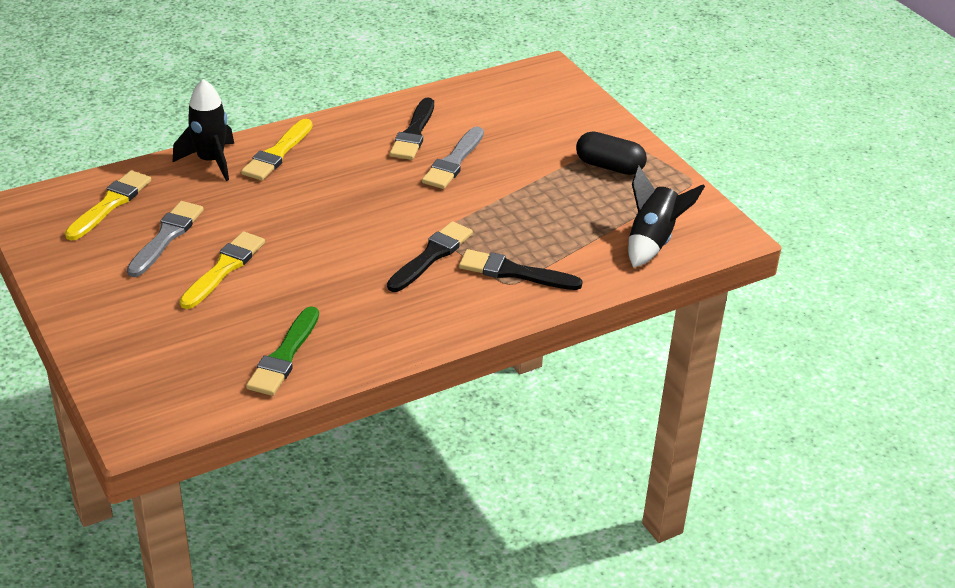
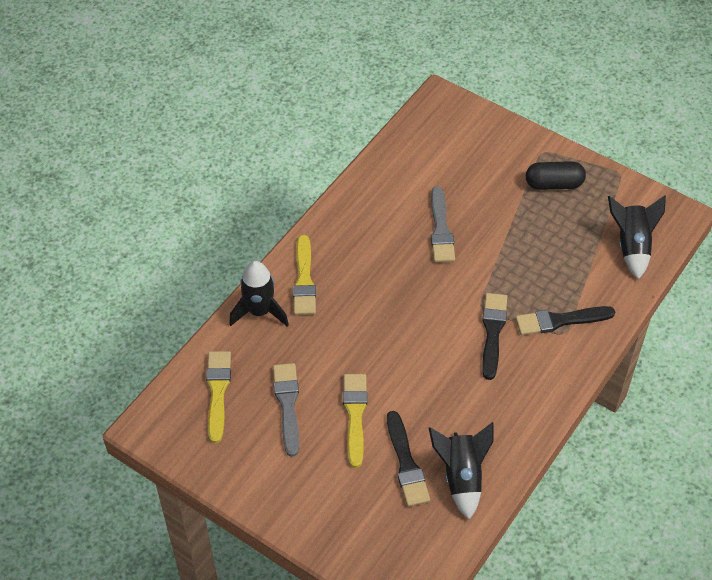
camera: 25 degrees left, 15 degrees up
green brush [246,306,319,396] -> black rocket [429,422,494,520]
black brush [390,97,434,160] -> black brush moved to [387,411,430,507]

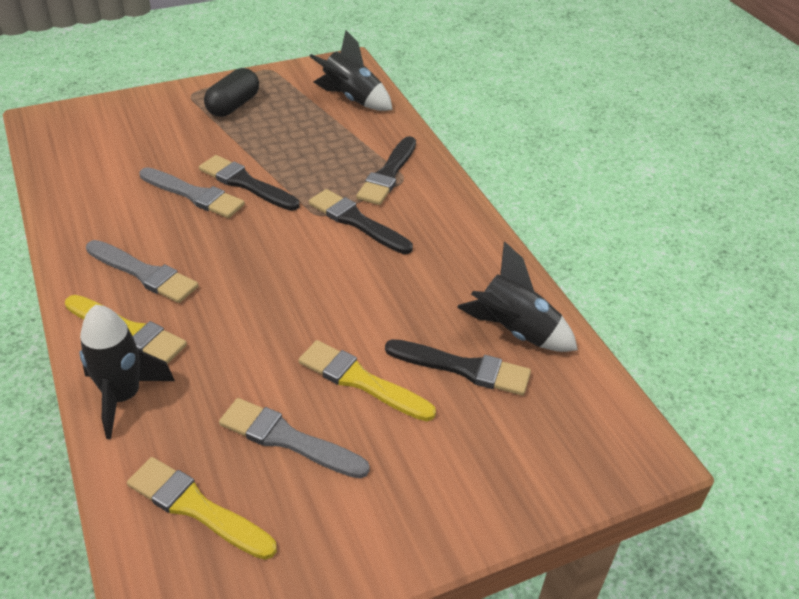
camera: 60 degrees left, 10 degrees down
none -> grey brush [86,240,199,303]
none -> black brush [199,155,299,211]

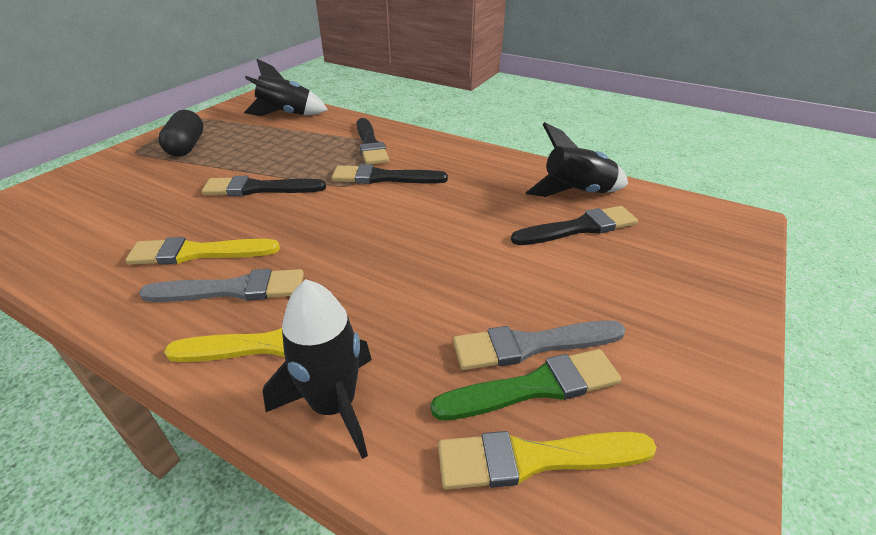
camera: 35 degrees left, 5 degrees down
grey brush [140,167,245,218] -> none
yellow brush [299,340,436,421] -> yellow brush moved to [125,237,280,265]
none -> green brush [431,349,621,420]

